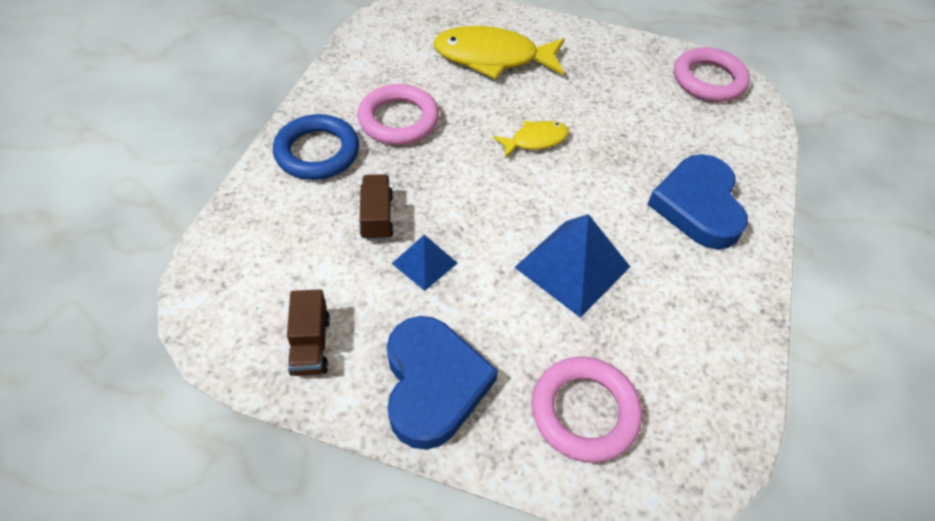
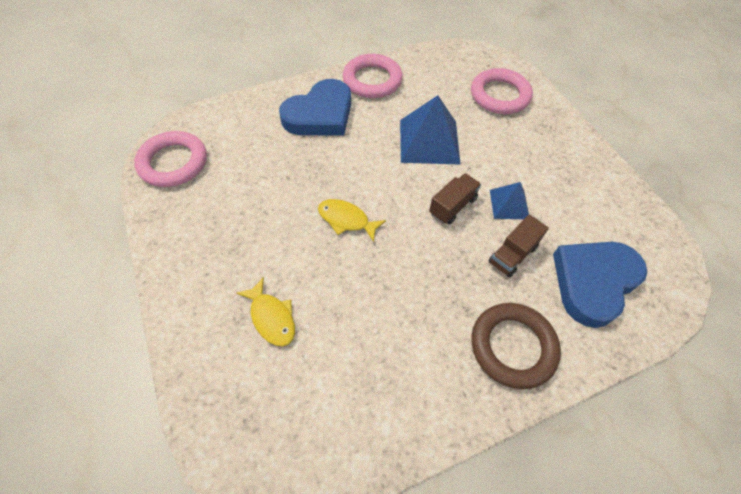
camera: 130 degrees left, 5 degrees up
blue ring [273,114,359,180] -> brown ring [472,303,561,389]
brown truck [287,289,330,376] -> brown truck moved to [429,173,481,225]
pink ring [358,84,439,145] -> pink ring moved to [343,54,403,98]
blue heart [387,316,498,450] -> blue heart moved to [553,242,647,328]
yellow fish [433,26,564,79] -> yellow fish [236,277,295,346], size x0.52

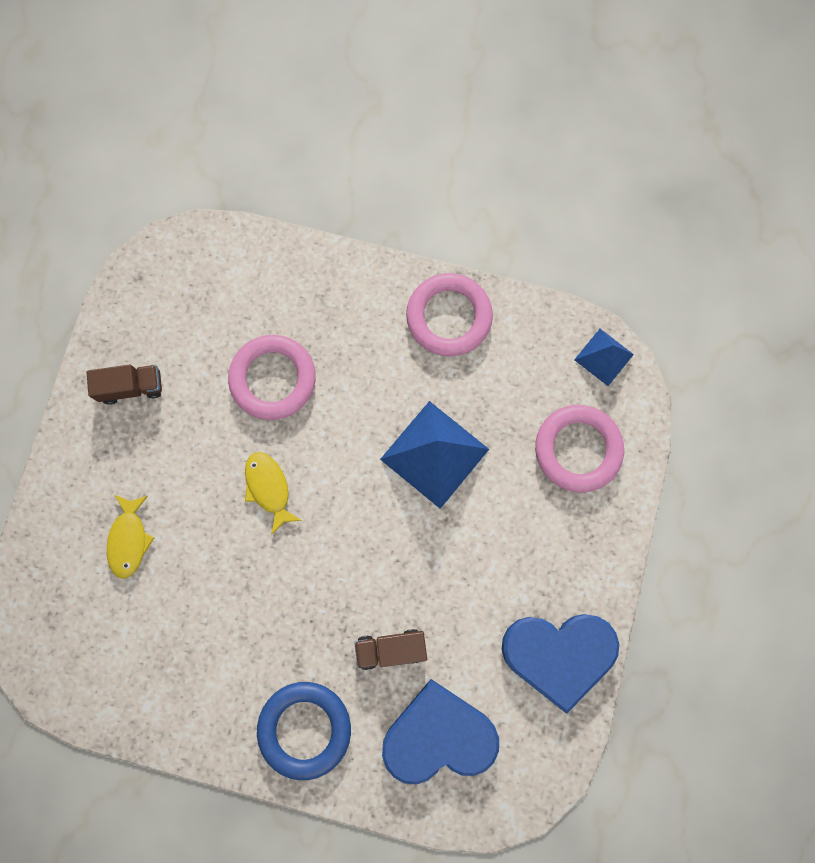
camera: 40 degrees right, 20 degrees up
pink ring [134,131,207,187] -> pink ring moved to [228,335,316,420]
blue heart [279,79,351,136] -> blue heart moved to [502,614,619,714]
brown truck [429,173,481,225] -> brown truck moved to [86,365,162,405]
brown ring [472,303,561,389] -> blue ring [257,682,351,780]
blue pyramid [490,182,529,219] -> blue pyramid moved to [574,329,634,386]

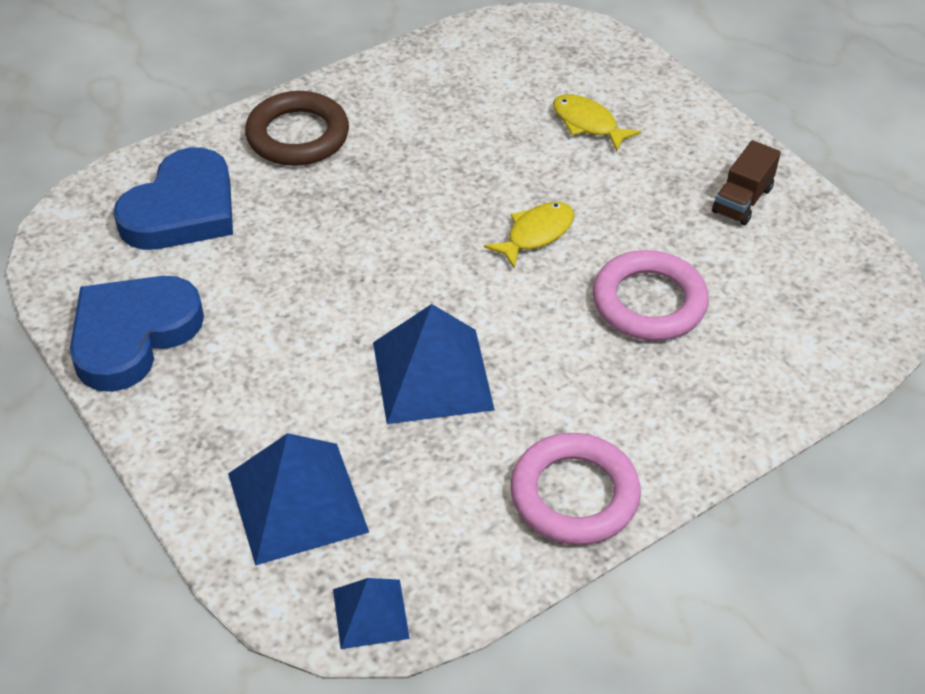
camera: 130 degrees right, 30 degrees down
yellow fish [245,452,302,535] -> yellow fish turned 60 degrees counterclockwise [484,202,574,268]
blue ring [257,682,351,780] -> brown ring [245,91,349,166]
brown truck [354,629,427,670] -> none
pink ring [535,405,624,492] -> blue pyramid [228,433,369,566]

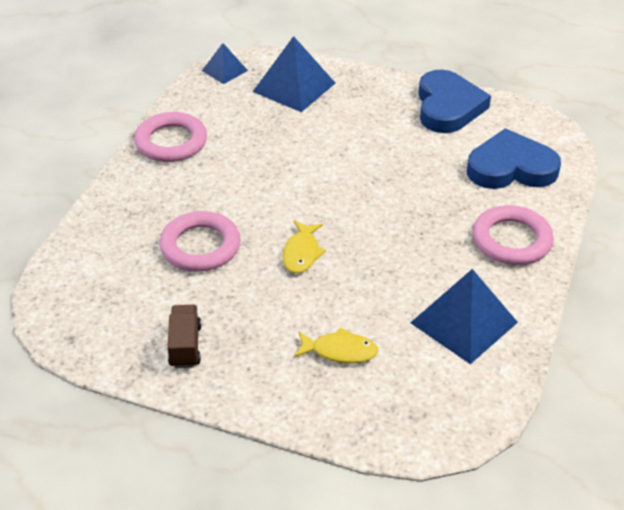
camera: 145 degrees right, 5 degrees down
blue heart [113,147,233,250] -> blue heart turned 90 degrees clockwise [467,129,561,189]
brown ring [245,91,349,166] -> pink ring [473,205,554,265]
blue pyramid [373,304,495,424] -> blue pyramid moved to [411,269,518,364]

